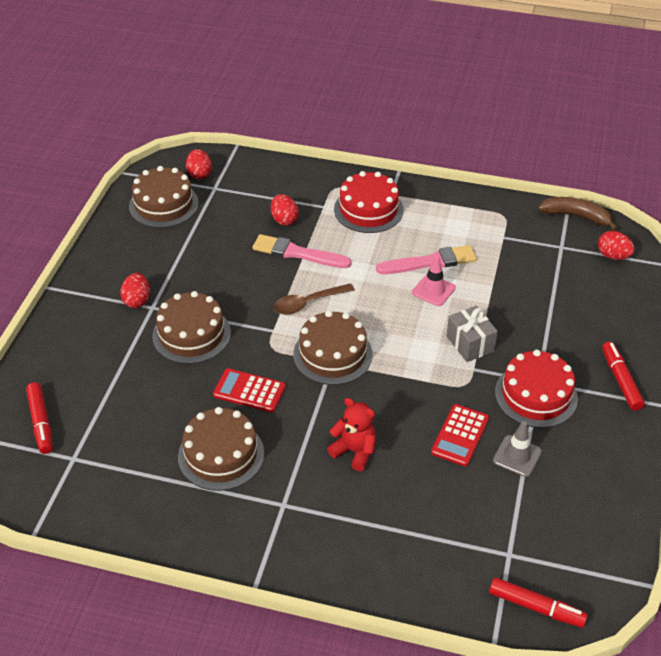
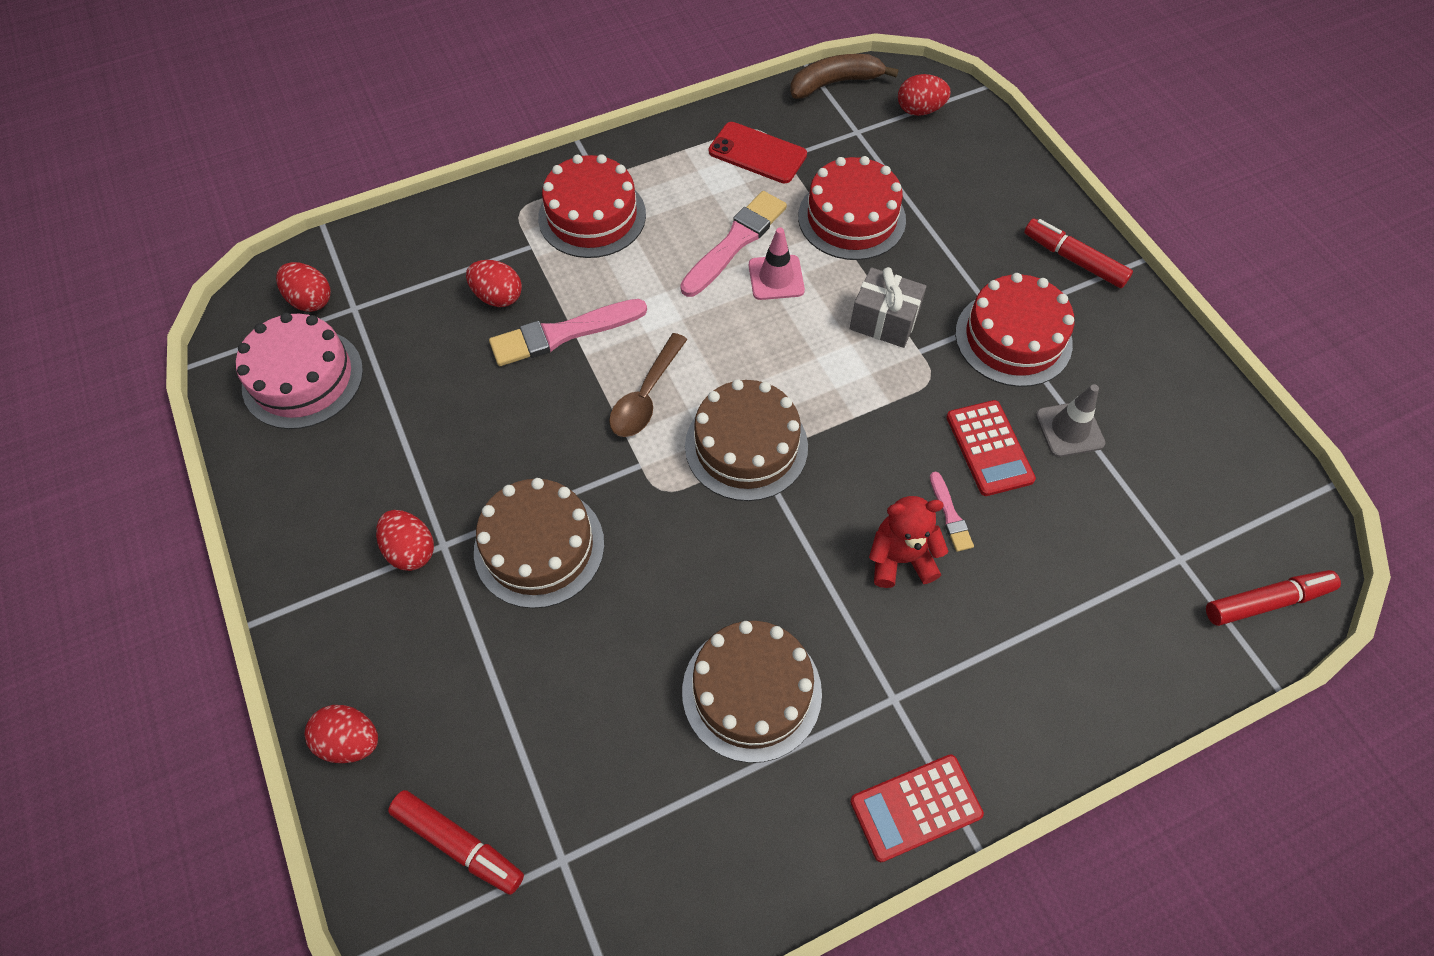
camera: 40 degrees left, 15 degrees up
brown cake [129,166,199,228] -> pink cake [236,313,363,429]
red calculator [213,368,286,412] -> red calculator moved to [850,754,984,862]
none -> red egg [304,705,378,763]
none -> red phone [709,122,807,183]
none -> red cake [798,156,906,260]
none -> pink brush [930,471,974,552]

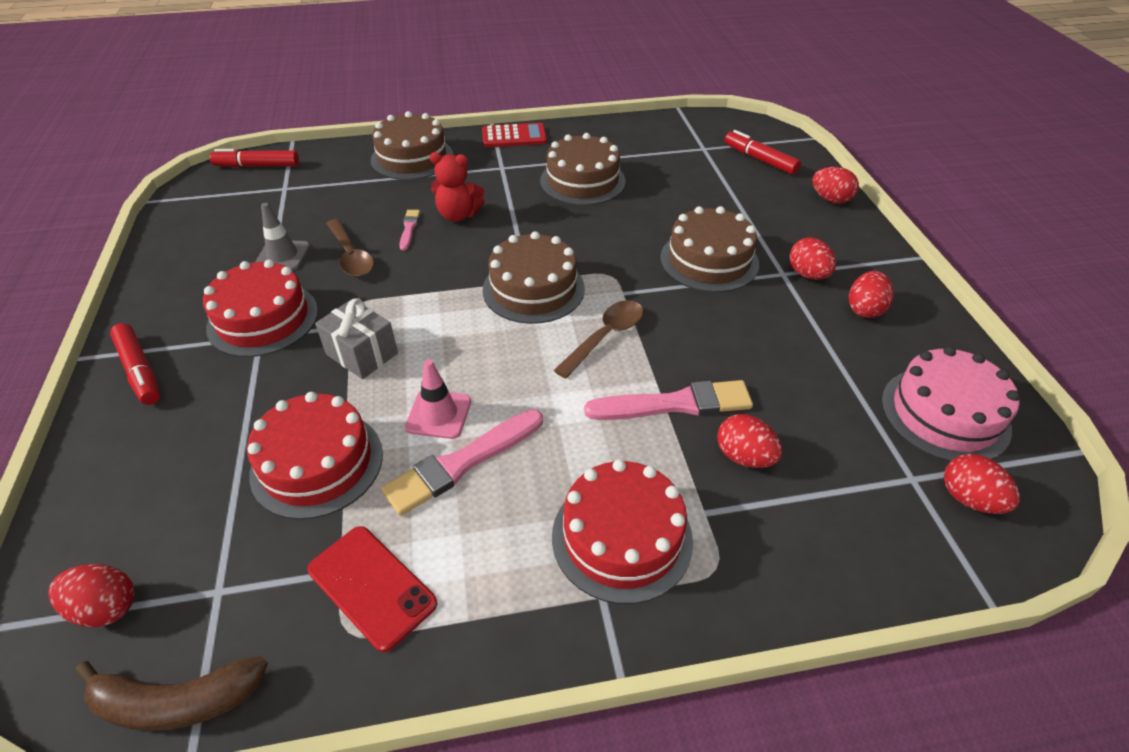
camera: 165 degrees left, 15 degrees down
red calculator [946,400,1036,496] -> brown spoon [326,219,374,277]
none -> brown cake [371,111,453,180]
none -> red egg [849,271,894,318]

